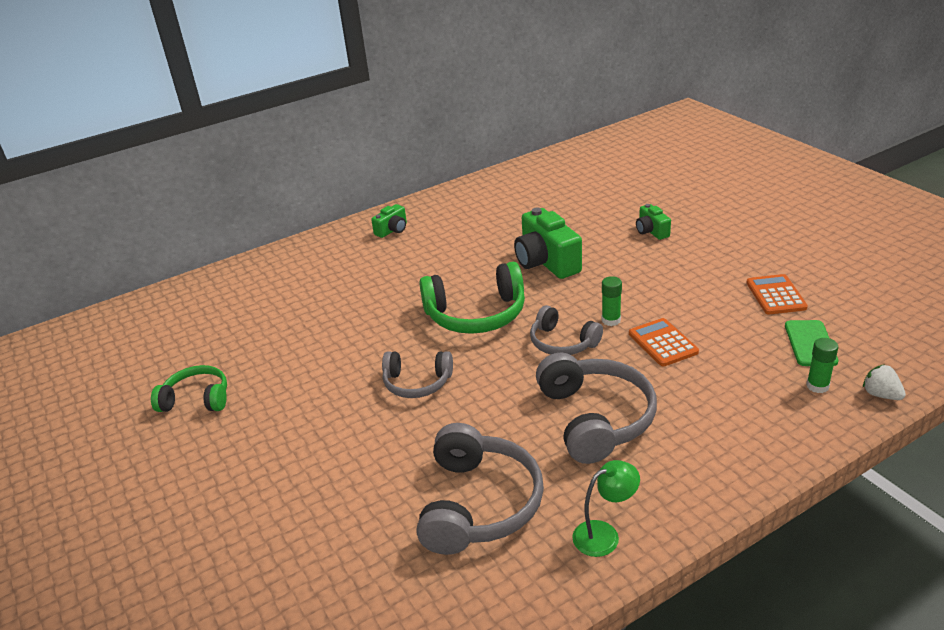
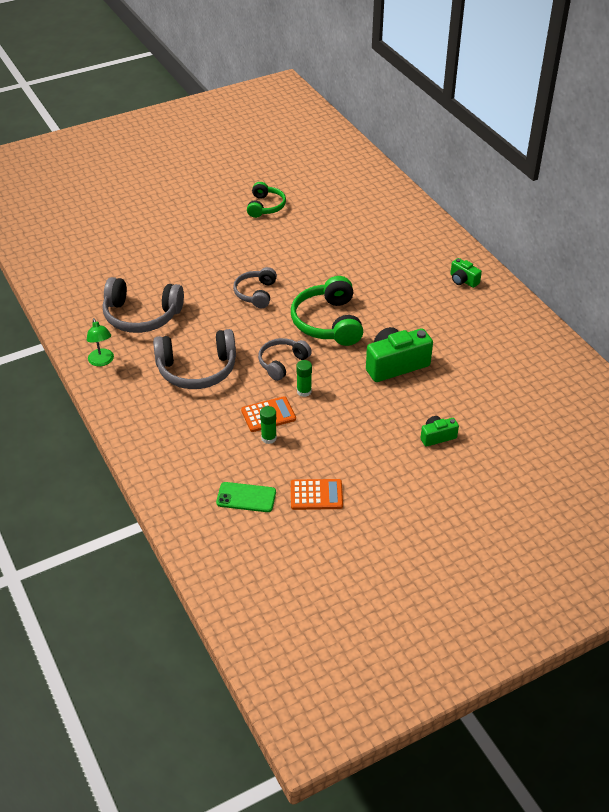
camera: 90 degrees right, 10 degrees up
green glue stick [806,338,838,393] -> green glue stick moved to [260,406,277,444]
white strawberry [863,364,906,400] -> none

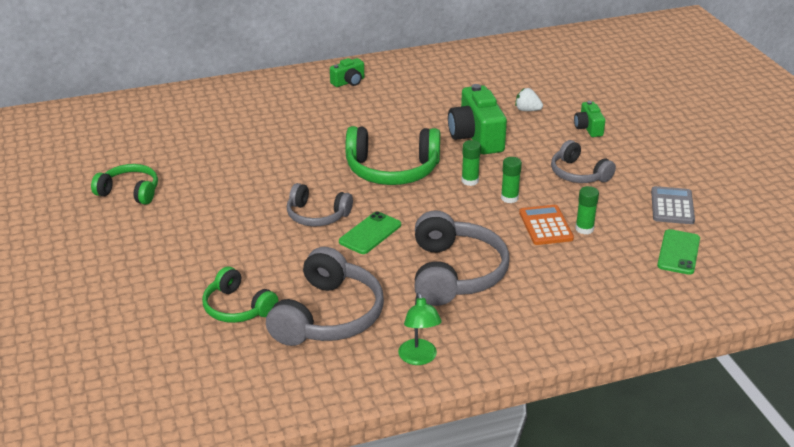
camera: 80 degrees left, 10 degrees down
green lamp [87,318,114,366] -> green lamp turned 90 degrees clockwise [398,292,442,365]
grey headphones [258,338,312,381] -> grey headphones moved to [551,140,616,183]
orange calculator [291,479,343,510] -> grey calculator [651,186,695,224]
none -> green headphones [202,267,278,323]
none -> green phone [339,211,401,254]
none -> green glue stick [462,140,481,186]
none -> white strawberry [515,88,543,111]

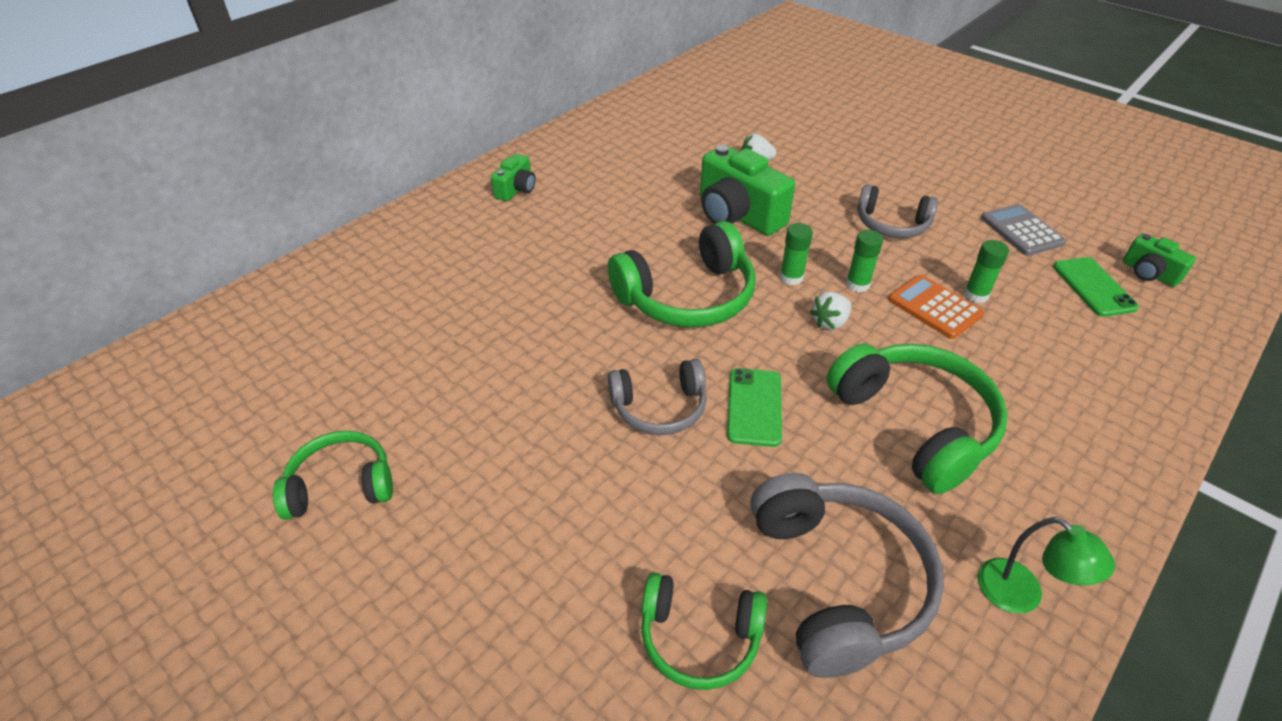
camera: 30 degrees left, 10 degrees up
grey headphones [414,210,510,306] -> green headphones [826,344,1008,494]
green camera [574,101,605,137] -> green camera moved to [1123,233,1196,287]
none -> white strawberry [810,292,851,330]

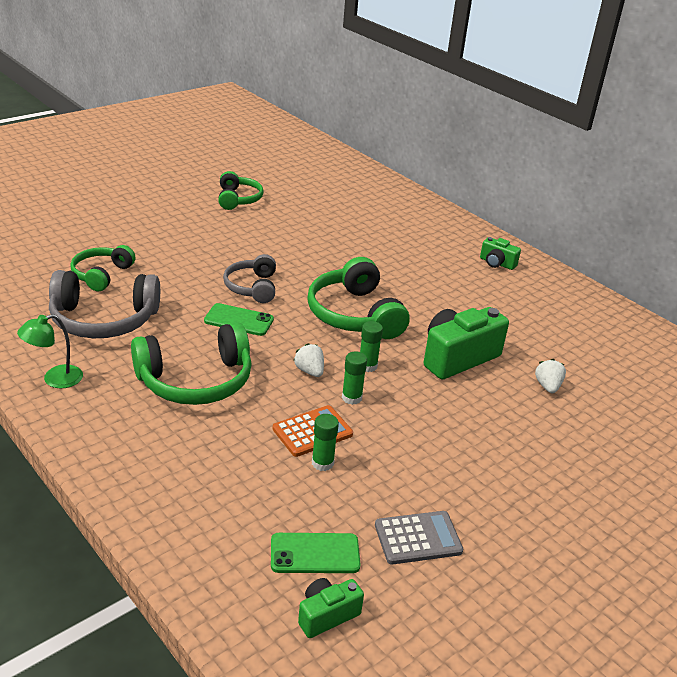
camera: 95 degrees right, 10 degrees down
grey headphones [857,185,938,238] -> none

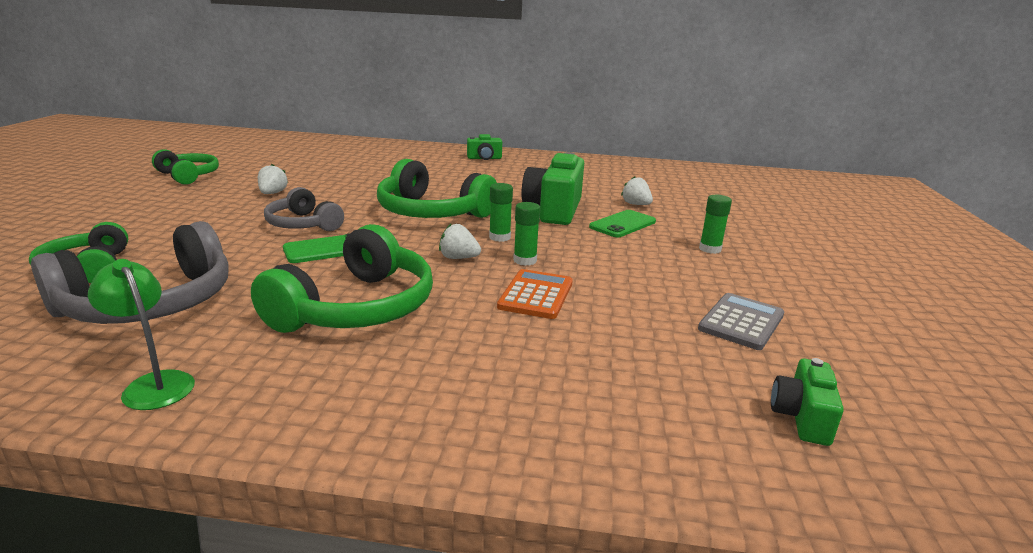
camera: 40 degrees left, 10 degrees down
green lamp [17,314,83,388] -> green lamp turned 120 degrees clockwise [88,259,195,410]
green phone [271,533,361,573] -> green phone moved to [589,210,656,237]
green glue stick [312,414,339,471] -> green glue stick moved to [699,195,732,254]
none -> white strawberry [258,164,288,194]

